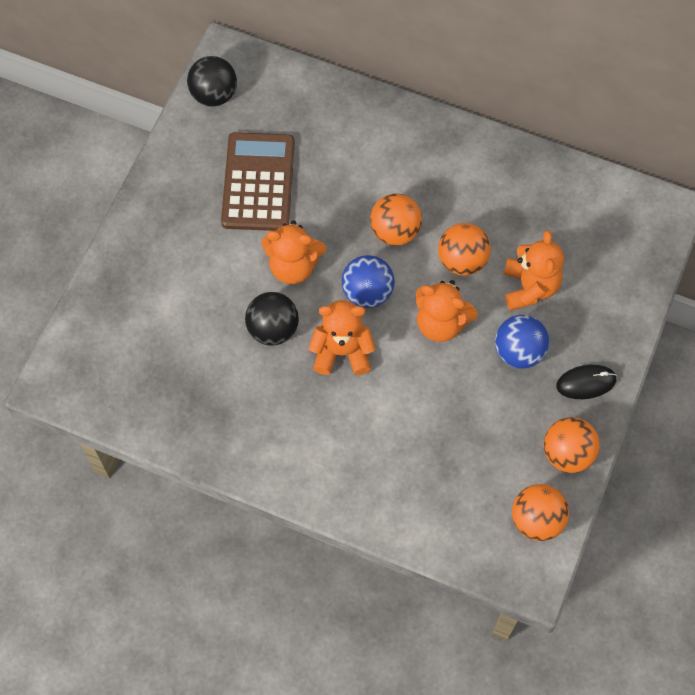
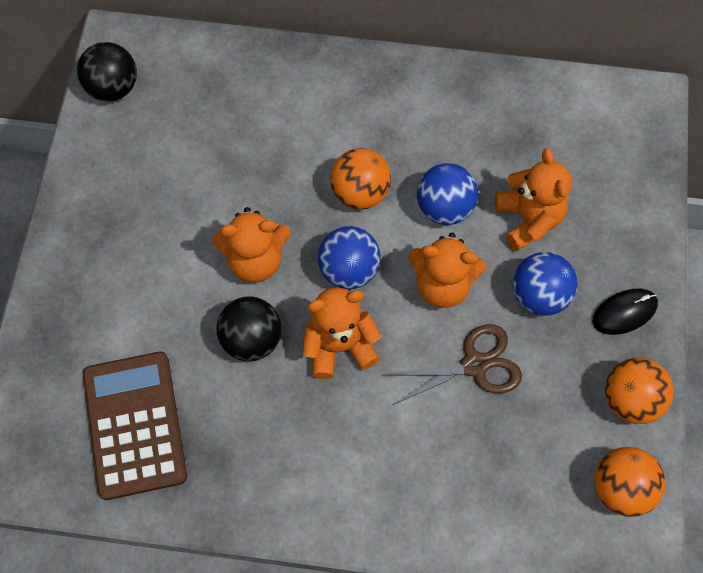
camera: 15 degrees left, 0 degrees up
brown calculator [221,132,295,231] -> brown calculator moved to [83,352,187,500]
orange ball [438,223,491,276] -> blue ball [417,163,478,225]
none -> brown scissors [384,324,522,405]

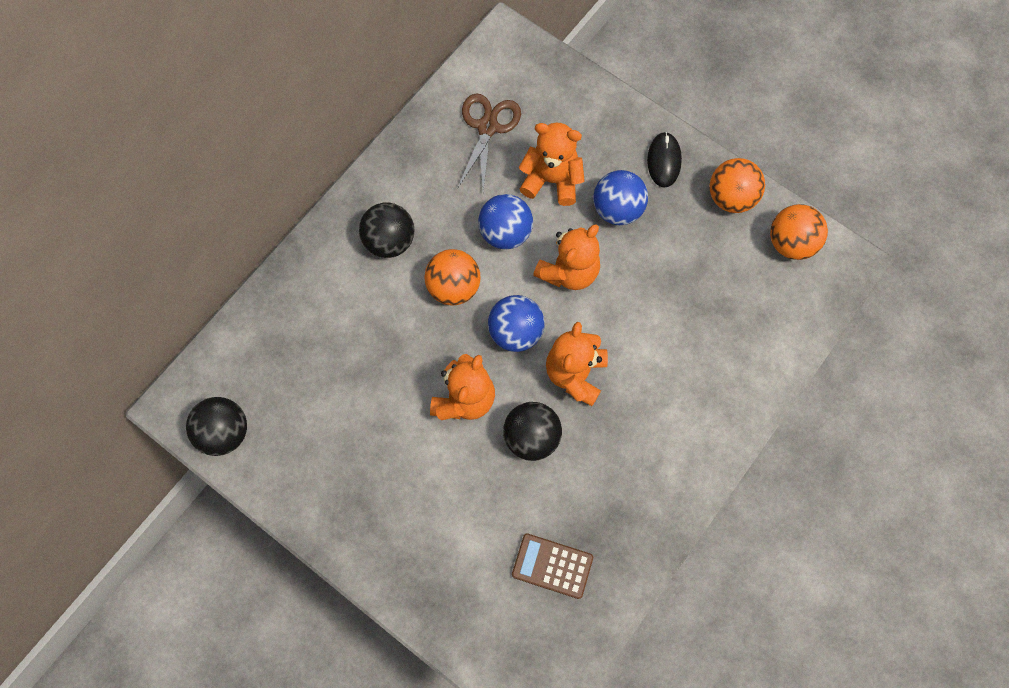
camera: 60 degrees left, 5 degrees up
brown calculator [83,352,187,500] -> brown calculator [512,534,593,599], size x0.58
brown scissors [384,324,522,405] -> brown scissors moved to [457,93,521,191]
none -> black ball [359,202,415,258]

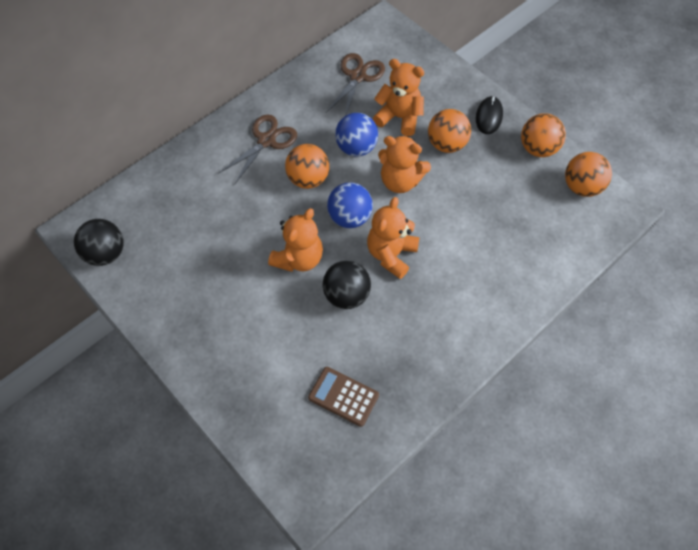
camera: 10 degrees right, 10 degrees down
black ball [359,202,415,258] -> brown scissors [218,114,297,185]
orange teddy bear [533,224,600,290] -> orange teddy bear turned 60 degrees clockwise [378,135,431,193]
blue ball [593,170,648,225] -> orange ball [428,109,471,153]

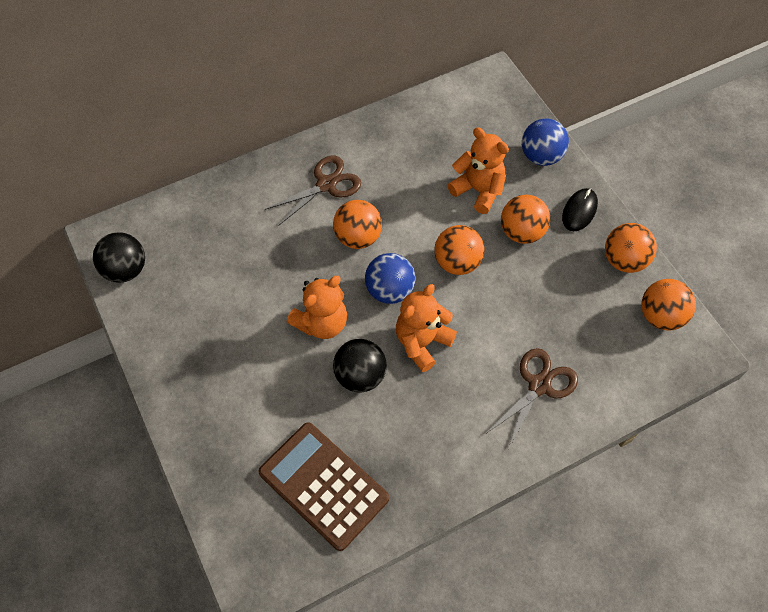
camera: 15 degrees right, 0 degrees up
brown calculator [308,367,379,427] -> brown calculator [258,422,389,551], size x1.72
brown scissors [326,53,385,116] -> brown scissors moved to [487,348,578,447]
blue ball [335,113,378,157] -> blue ball moved to [522,118,569,166]
orange teddy bear [378,135,431,193] -> orange ball [434,225,484,275]

